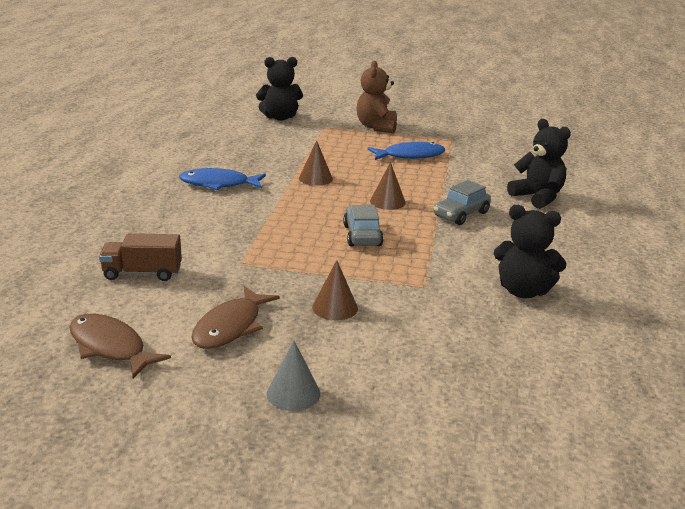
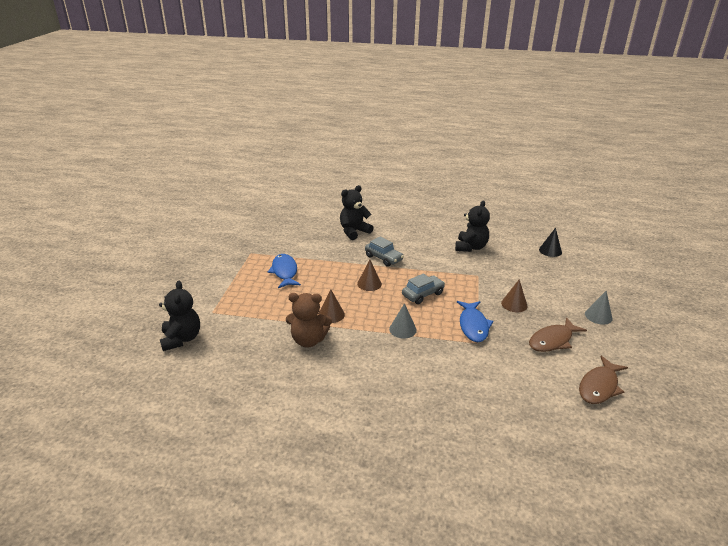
camera: 90 degrees left, 5 degrees up
brown truck [99,233,182,281] -> none
blue fish [179,168,266,190] -> blue fish moved to [457,301,493,342]
brown fish [191,286,280,349] -> brown fish turned 120 degrees clockwise [529,317,587,352]
grey car [343,205,384,247] -> grey car turned 150 degrees clockwise [402,273,445,304]
brown teddy bear [357,61,397,133] -> brown teddy bear moved to [286,293,332,347]
none -> grey cone [389,303,417,338]
none -> black cone [539,228,562,257]

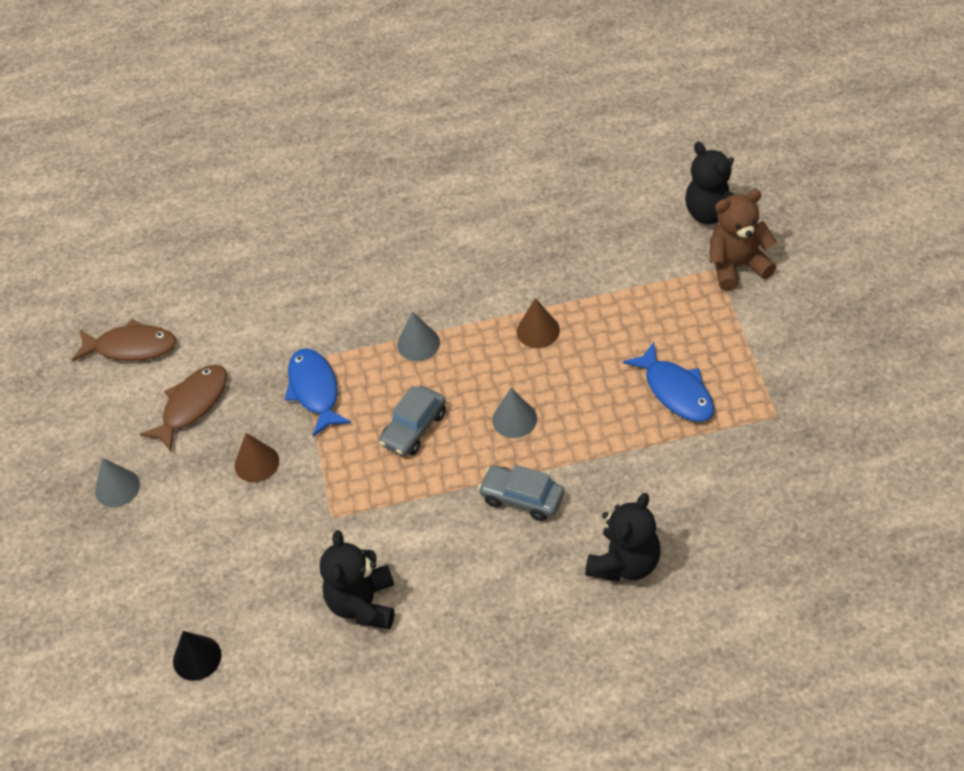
camera: 165 degrees right, 20 degrees up
brown teddy bear [286,293,332,347] -> brown teddy bear moved to [710,189,777,291]
brown cone [357,260,382,291] -> grey cone [492,388,537,438]
brown fish [579,356,628,404] -> brown fish turned 75 degrees clockwise [72,319,176,361]

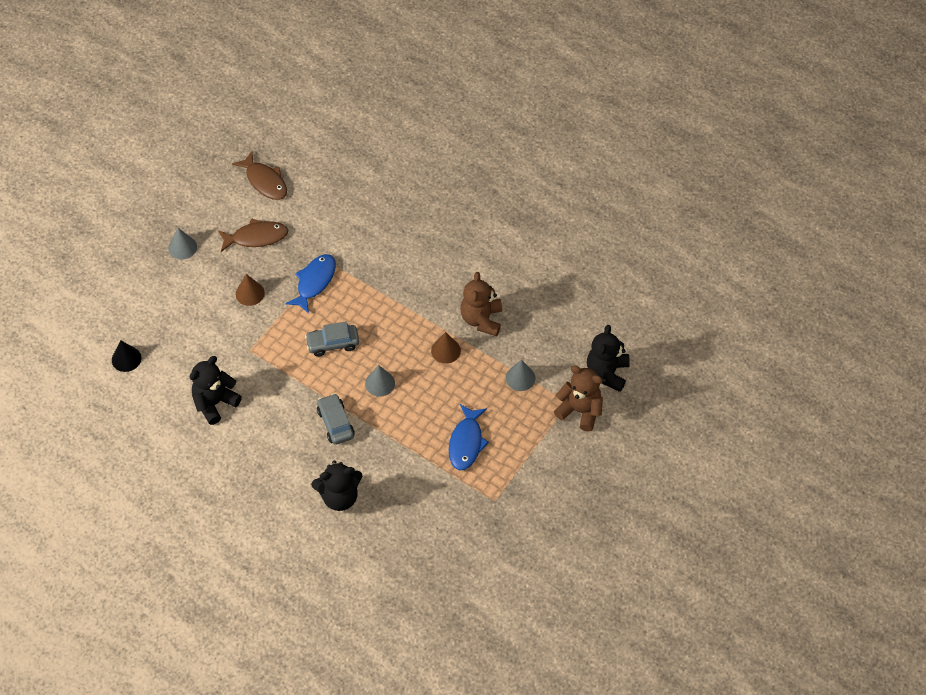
camera: 40 degrees right, 5 degrees up
grey cone [397,311,440,361] -> grey cone moved to [506,359,536,391]
none -> brown teddy bear [460,272,502,336]

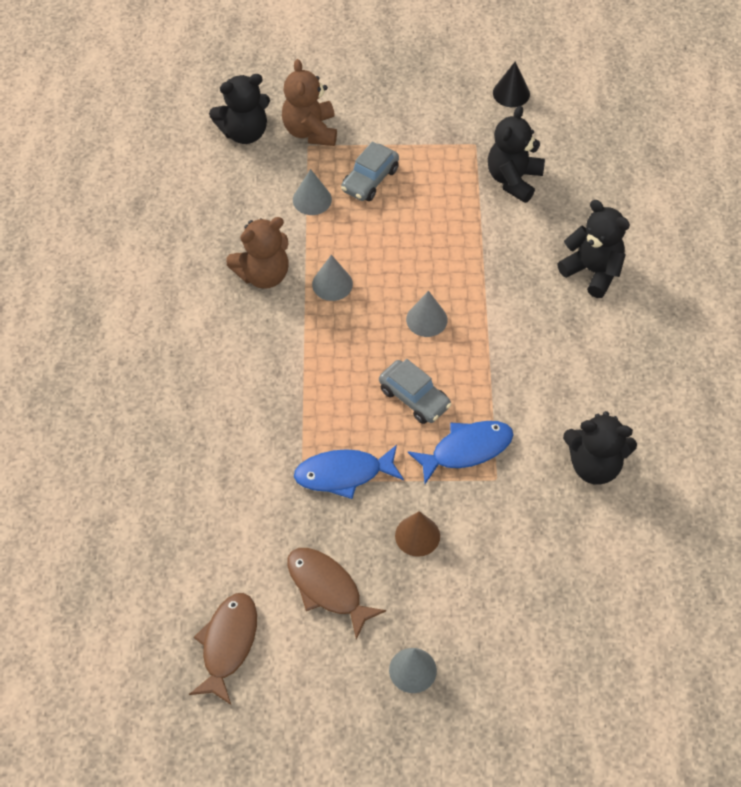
camera: 125 degrees left, 0 degrees up
black cone [112,340,141,372] -> black cone moved to [493,62,530,107]
grey car [317,393,355,445] -> grey car moved to [341,142,399,201]
brown cone [431,332,461,364] -> grey cone [312,255,353,301]
blue fish [449,404,489,470] -> blue fish moved to [408,421,513,484]
none -> black teddy bear [488,106,545,203]

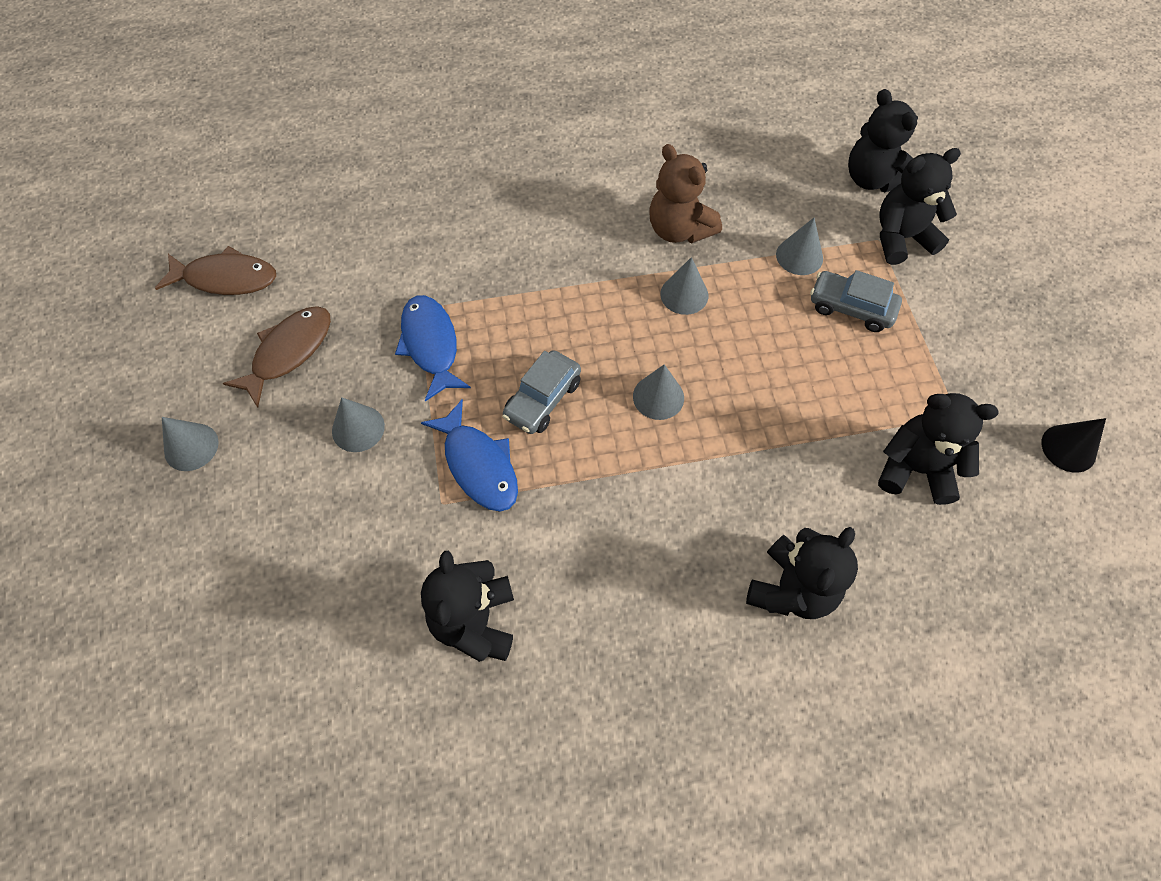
camera: 80 degrees right, 5 degrees up
brown teddy bear [282,59,337,146] -> black teddy bear [879,148,961,265]
brown cone [395,511,440,557] -> grey cone [332,397,385,452]

